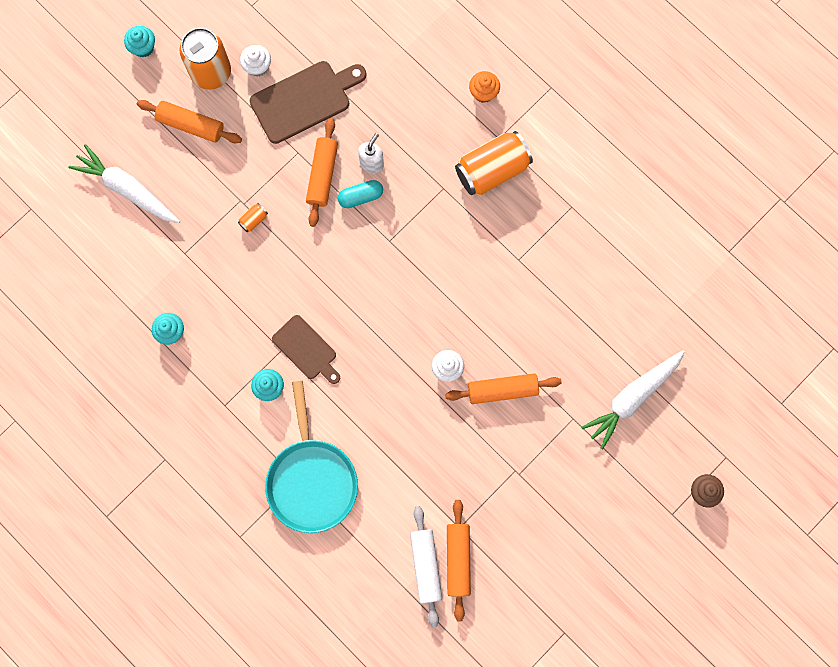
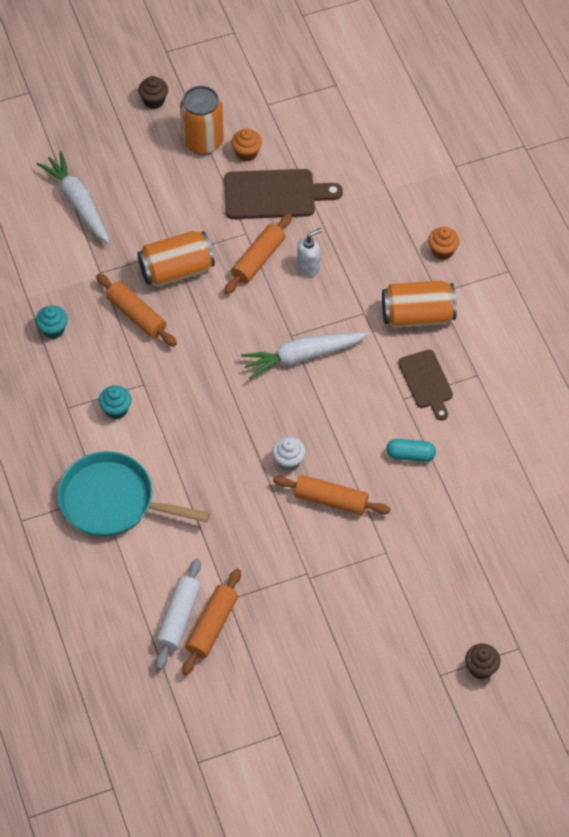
camera: 25 degrees right, 20 degrees down
turquoise cupcake [124,26,155,58] -> brown cupcake [138,76,168,109]
orange rolling pin [137,100,242,143] -> orange rolling pin moved to [96,274,177,347]
orange can [238,203,268,233] -> orange can [137,231,215,287], size x2.47
white cupcake [240,45,271,77] -> orange cupcake [232,128,262,161]
turquoise pan [265,381,358,533] -> turquoise pan turned 90 degrees clockwise [57,451,210,537]
brown cutting board [272,315,340,384] -> brown cutting board moved to [398,350,453,421]
turquoise capsule [338,180,383,208] -> turquoise capsule moved to [386,439,436,462]
white carrot [581,350,685,450] -> white carrot moved to [241,332,369,379]

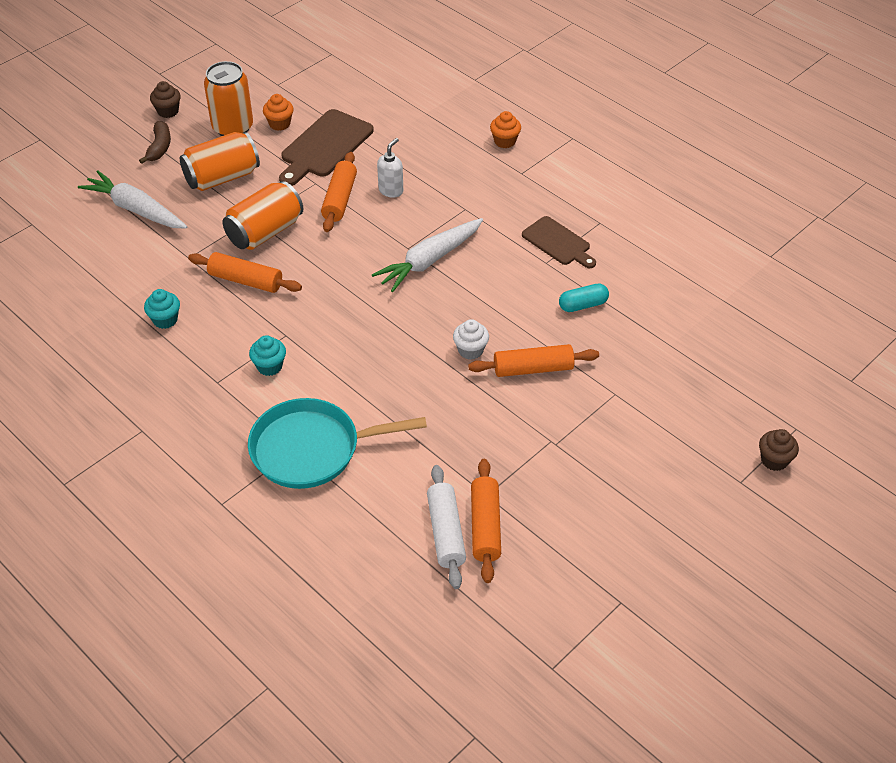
camera: 25 degrees left, 10 degrees down
brown cutting board [224,169,343,219] -> brown cutting board turned 150 degrees clockwise [279,109,374,186]
orange can [382,280,457,328] -> orange can moved to [180,132,260,191]
none -> brown banana [139,121,171,164]

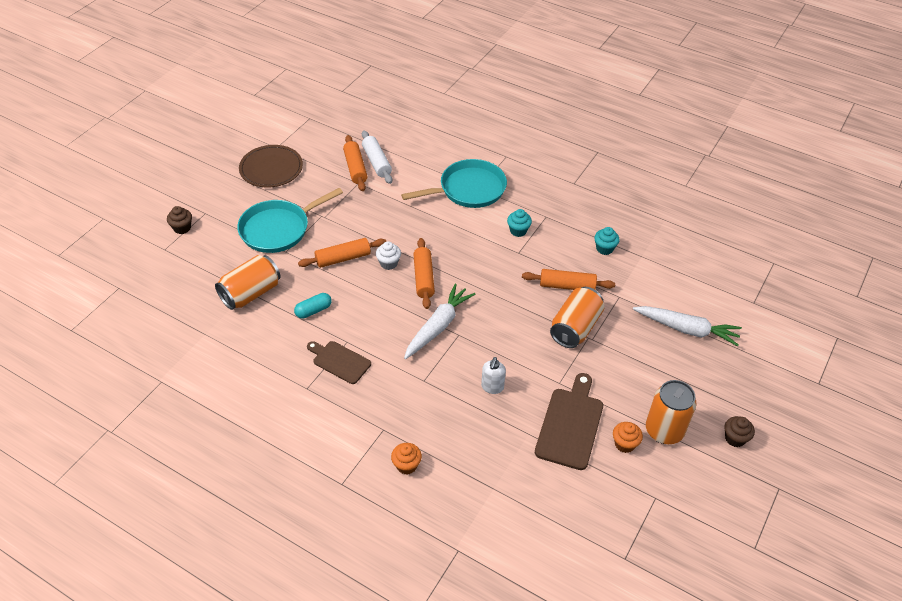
camera: 165 degrees right, 0 degrees up
brown banana [139,121,171,164] -> none
orange can [180,132,260,191] -> orange can moved to [215,255,280,310]
orange rolling pin [321,152,357,232] -> orange rolling pin moved to [413,238,435,309]
none -> turquoise pan [237,188,343,253]
none -> brown plate [239,145,303,188]

